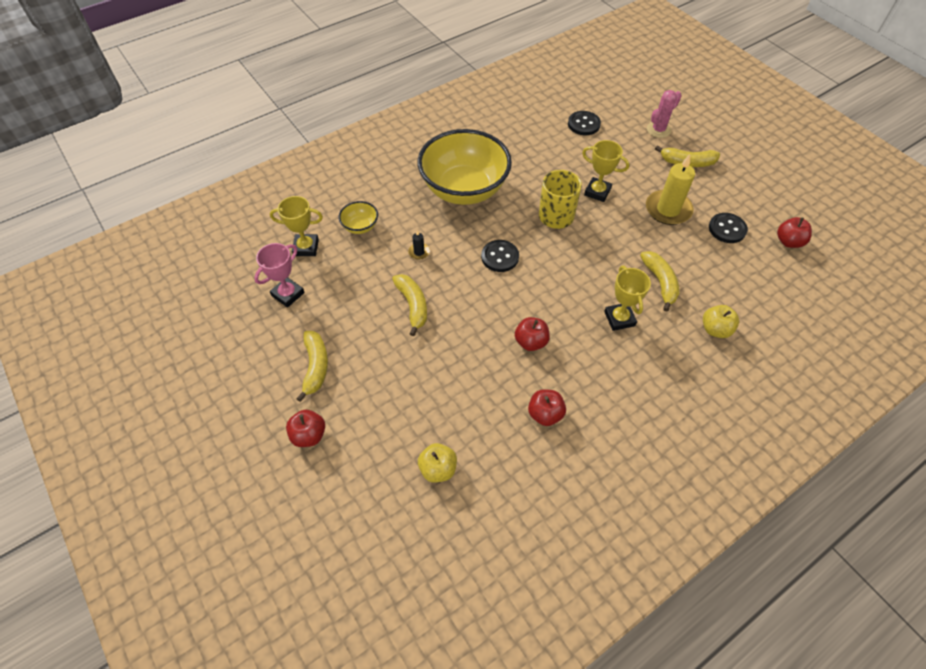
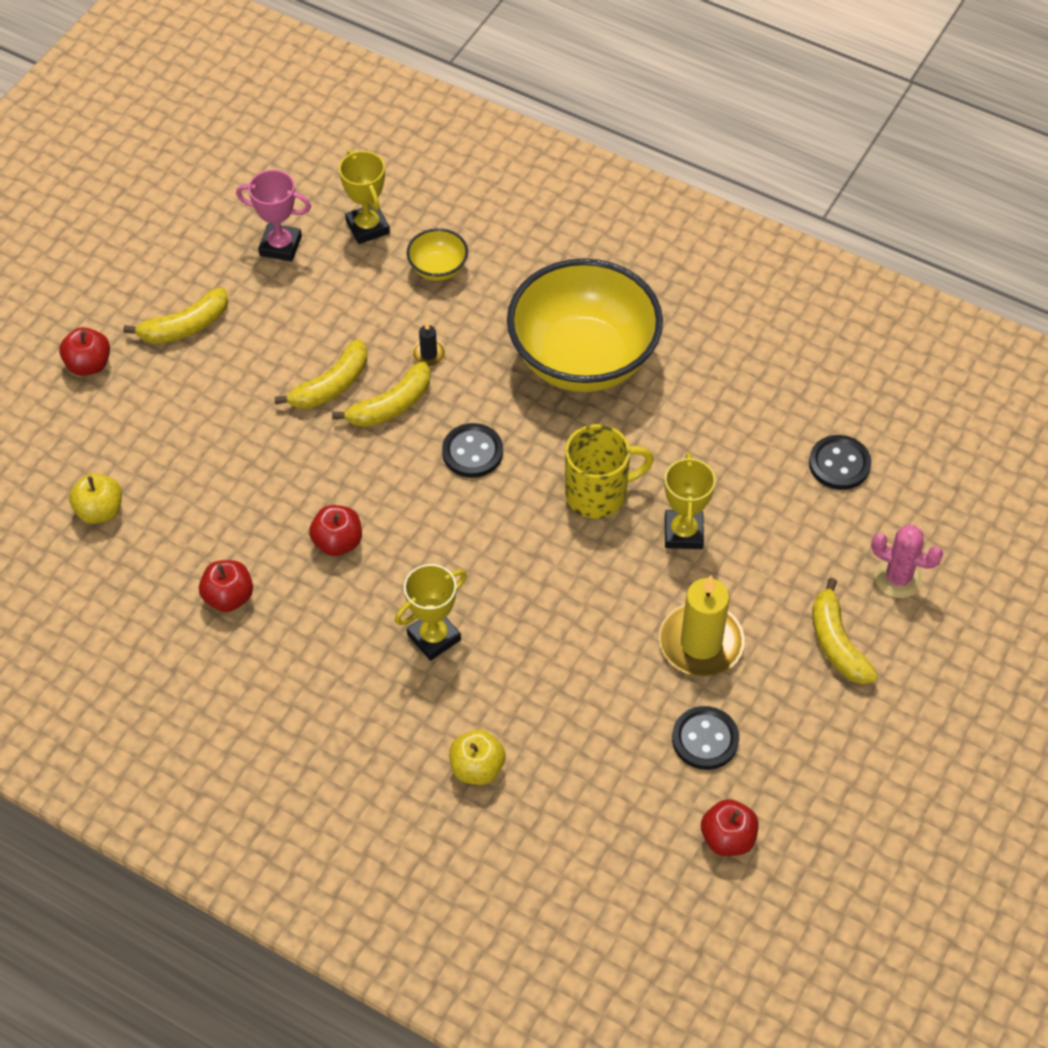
camera: 65 degrees right, 0 degrees up
yellow banana [640,251,680,312] -> yellow banana moved to [332,361,431,427]

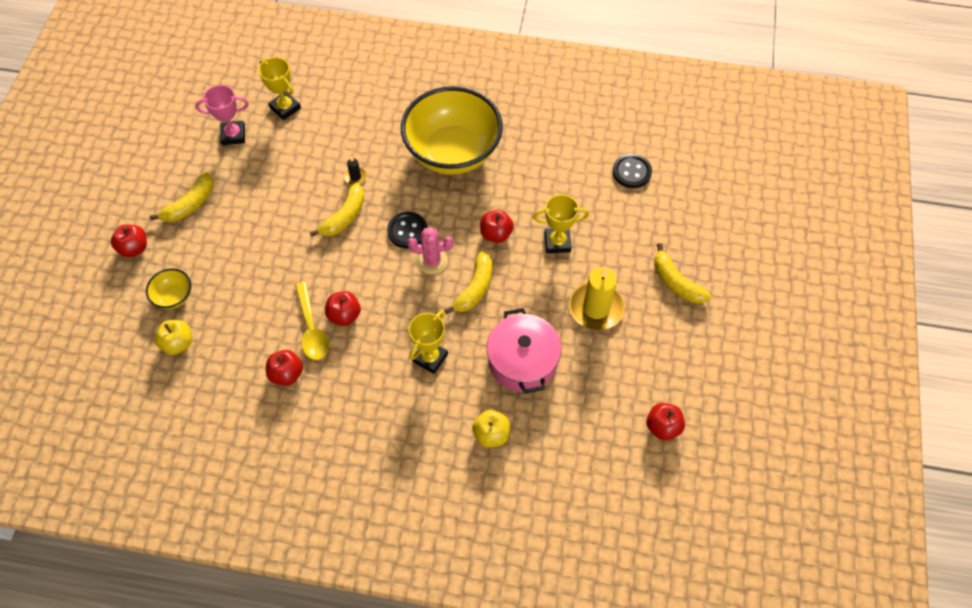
camera: 20 degrees left, 5 degrees up
yellow banana [274,339,367,409] -> yellow banana moved to [444,251,492,314]
yellow bowl [406,228,468,281] -> yellow bowl moved to [146,268,191,309]
yellow mug [565,424,654,519] -> red apple [480,210,514,243]
yellow trophy [664,453,716,549] -> yellow trophy turned 75 degrees counterclockwise [533,194,589,253]
black button [672,706,739,770] -> none
pink cactus [871,525,943,598] -> pink cactus moved to [407,227,453,274]
none -> yellow spoon [295,282,329,360]
none -> pink pot [487,308,562,394]

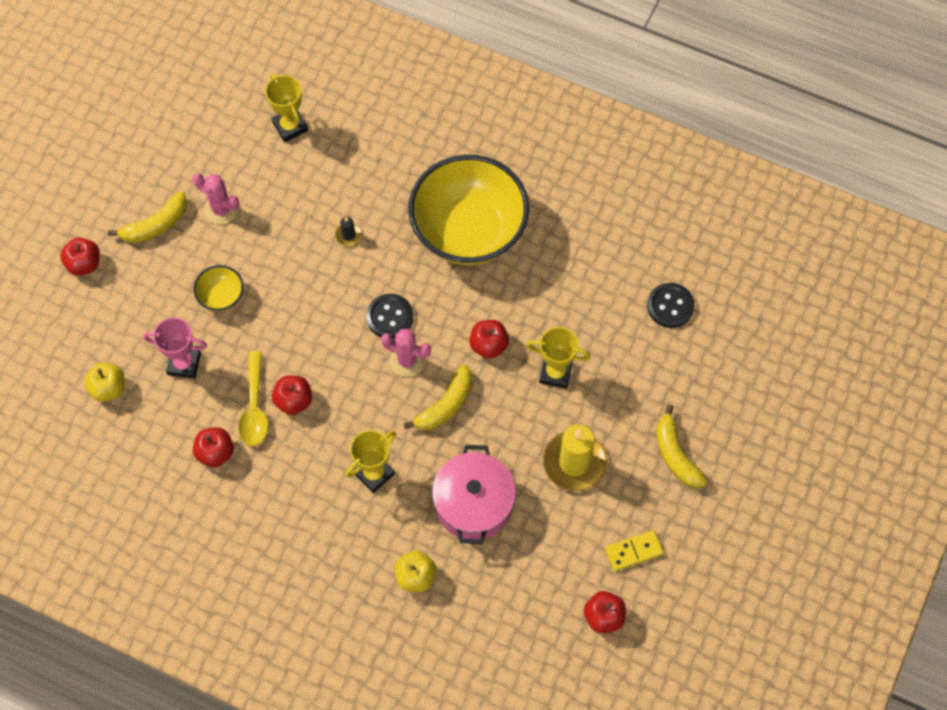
camera: 15 degrees right, 5 degrees up
yellow bowl [146,268,191,309] -> yellow bowl moved to [193,265,244,312]
pink trophy [195,85,249,145] -> pink trophy moved to [143,317,207,379]
yellow banana [310,183,364,237] -> none
none -> pink cactus [193,173,239,225]
none -> yellow domino [605,530,663,571]

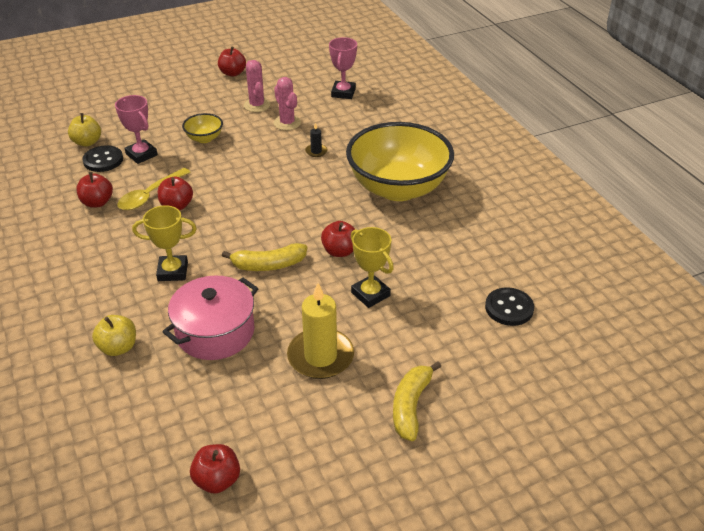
camera: 40 degrees right, 25 degrees down
red apple [60,238,100,276] -> red apple moved to [218,46,246,77]
yellow banana [108,191,187,243] -> none
yellow trophy [265,73,308,142] -> pink trophy [329,37,357,99]
black button [366,294,413,339] -> black button moved to [82,145,123,172]
pink cactus [381,329,431,377] -> pink cactus moved to [274,77,301,130]
yellow domino [605,530,663,571] -> none

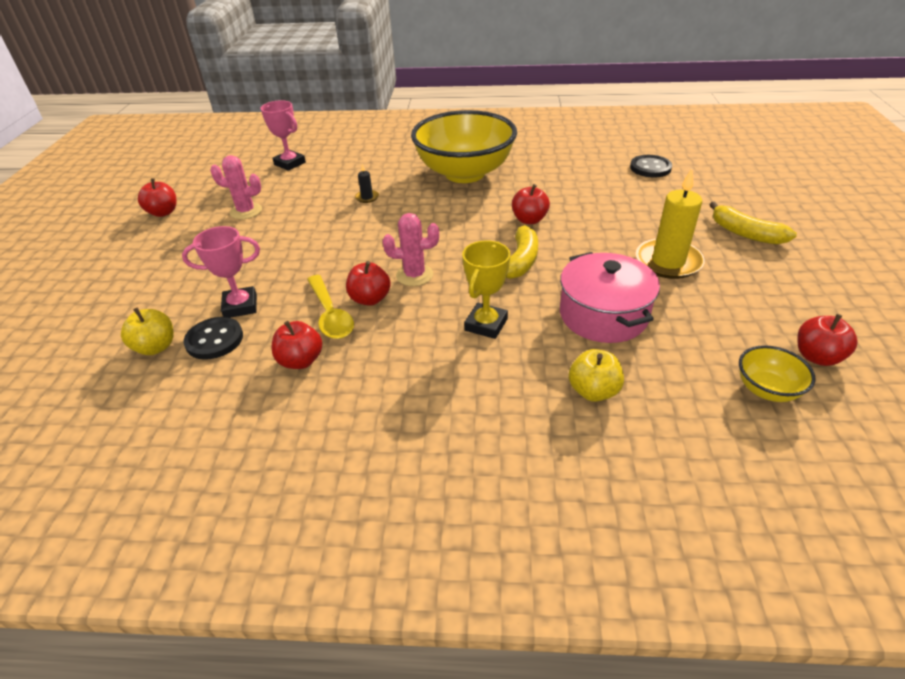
camera: 60 degrees left, 0 degrees up
yellow bowl [182,113,223,143] -> yellow bowl moved to [739,345,816,402]
pink cactus [274,77,301,130] -> pink cactus moved to [383,213,439,286]
yellow trophy [351,227,394,308] -> none

